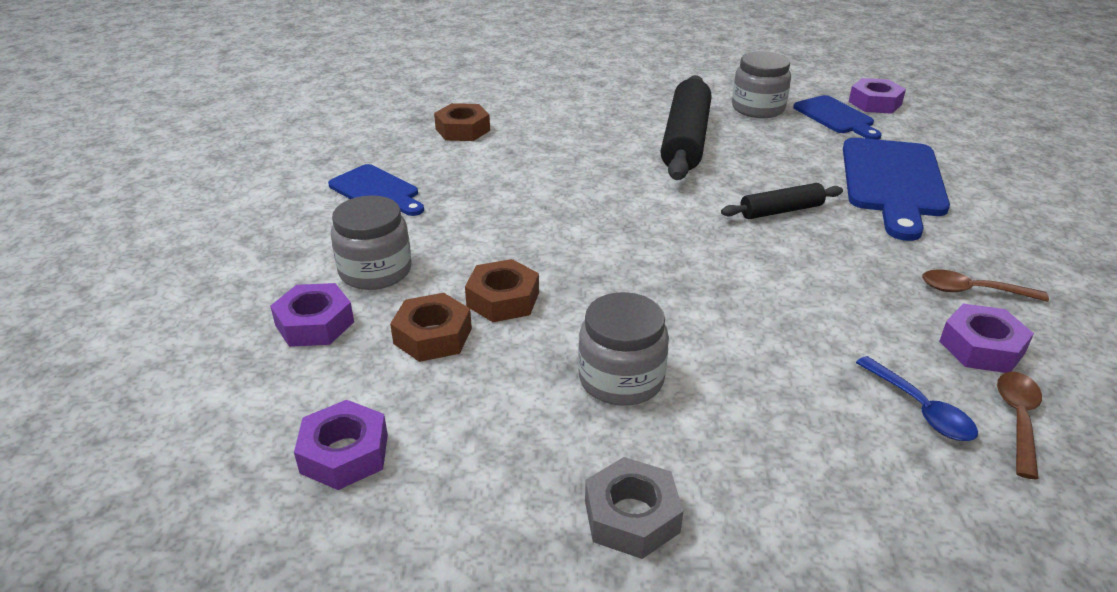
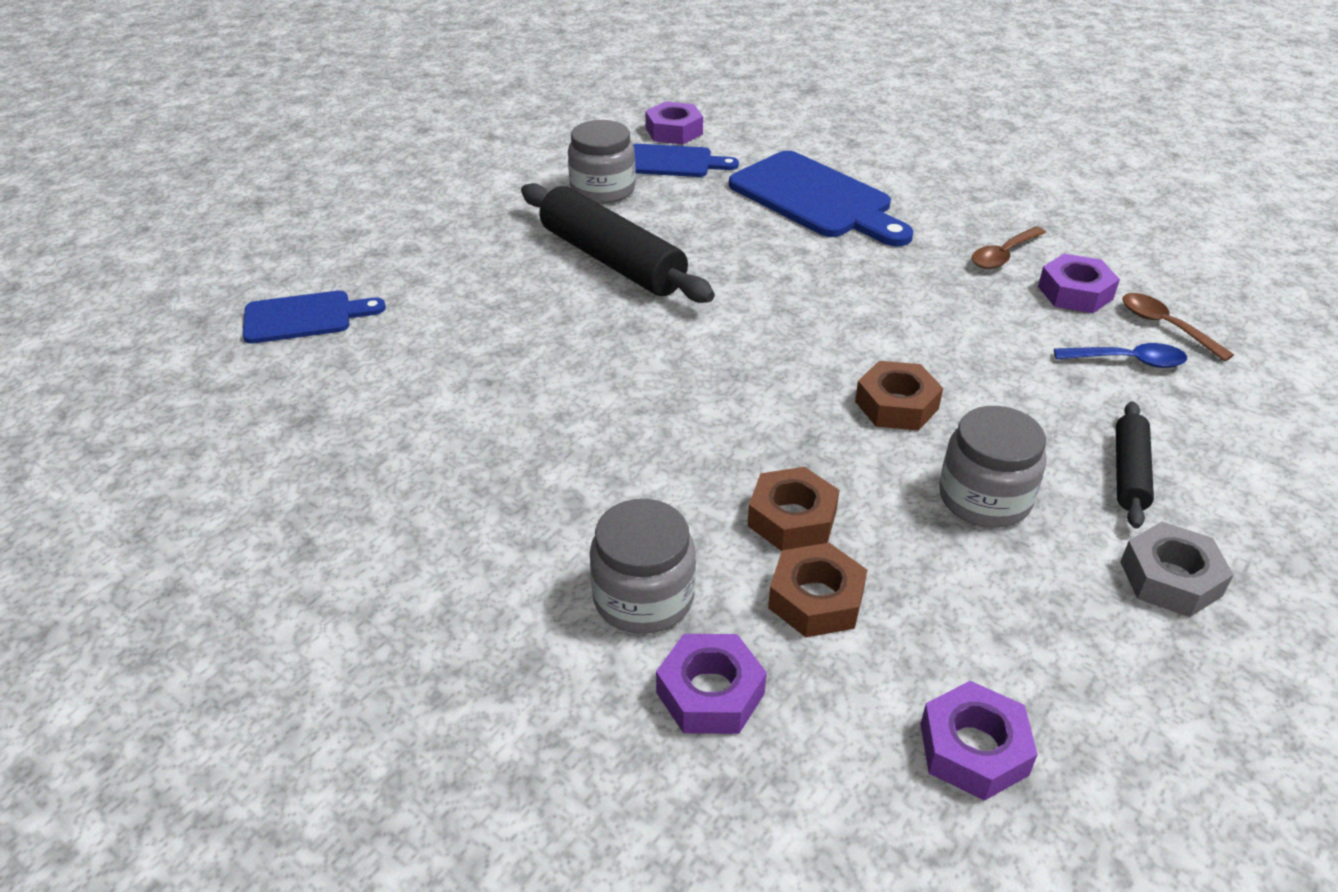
camera: 55 degrees left, 5 degrees up
blue cutting board [328,164,424,216] -> blue cutting board moved to [242,291,386,343]
brown nut [434,103,490,141] -> brown nut moved to [855,361,943,431]
black rolling pin [721,183,843,219] -> black rolling pin moved to [1116,401,1154,529]

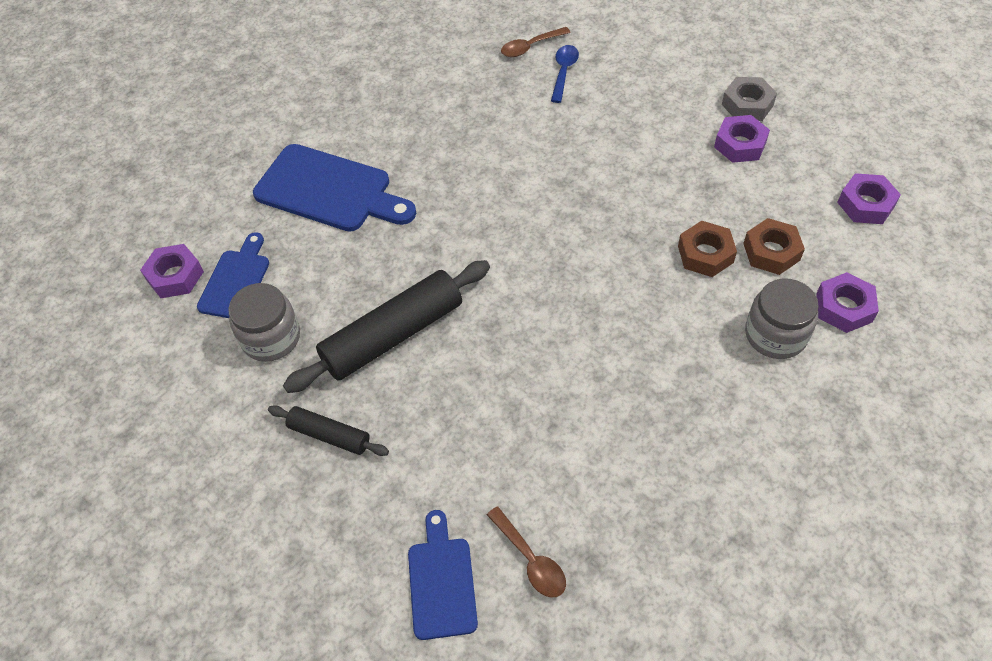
camera: 80 degrees left, 15 degrees up
blue cutting board [729,151,914,247] -> blue cutting board turned 60 degrees clockwise [253,144,416,231]
brown nut [855,361,943,431] -> none
grey jar [939,406,1047,528] -> none
brown spoon [972,226,1046,269] -> brown spoon moved to [487,506,566,597]
purple nut [1038,254,1120,313] -> purple nut moved to [714,115,770,163]
black rolling pin [1116,401,1154,529] -> black rolling pin moved to [268,405,389,456]

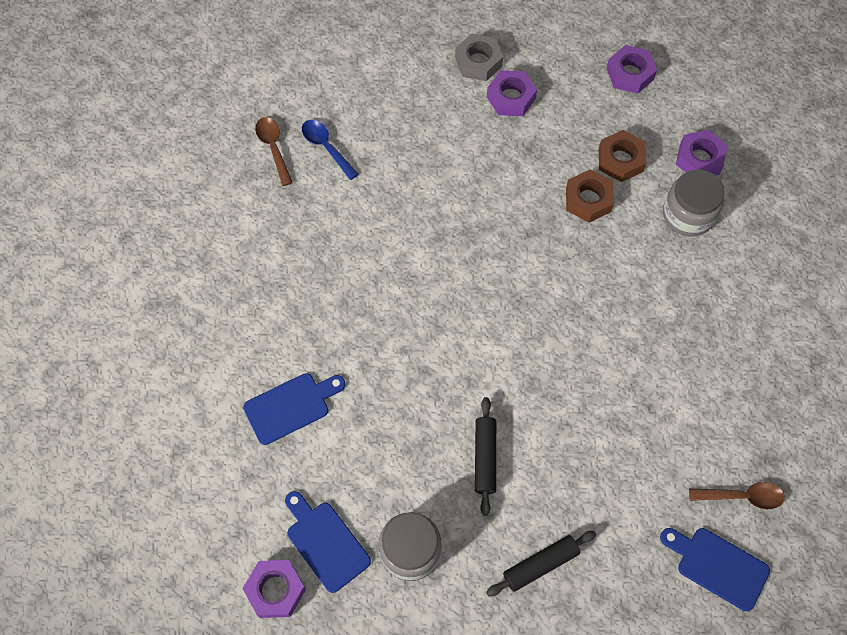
camera: 55 degrees left, 10 degrees up
blue cutting board [253,144,416,231] -> blue cutting board [243,373,345,445], size x0.59
black rolling pin [283,260,490,393] -> black rolling pin [475,397,496,516], size x0.53
brown spoon [501,27,571,57] -> brown spoon turned 150 degrees clockwise [255,117,293,186]

